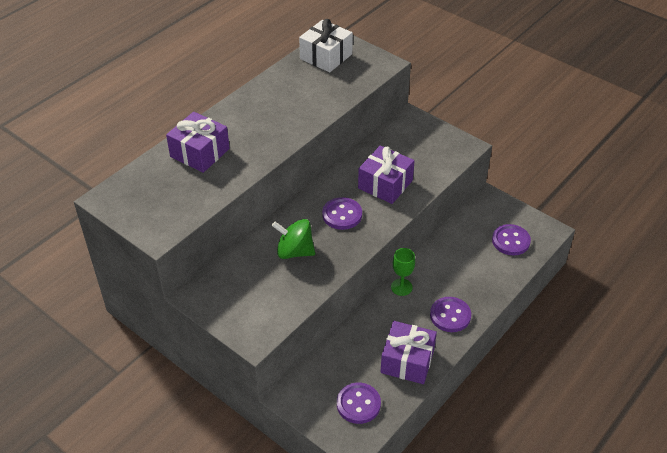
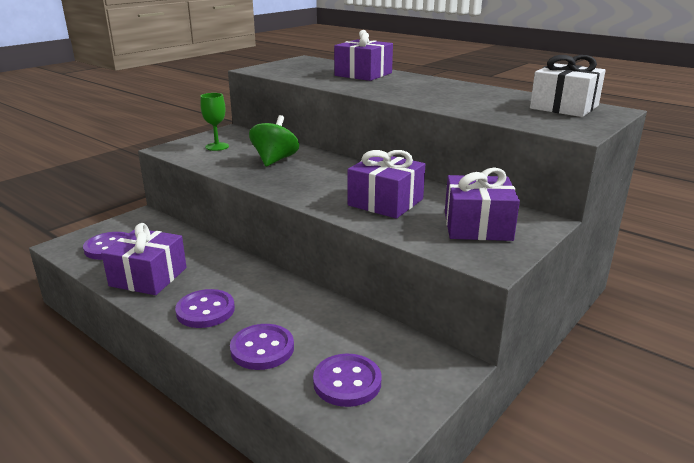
camera: 90 degrees right, 20 degrees down
purple button [322,197,362,230] -> purple button moved to [230,324,294,370]
green goblet [391,248,415,296] -> green goblet moved to [200,93,229,151]
none -> purple gift [445,167,520,241]

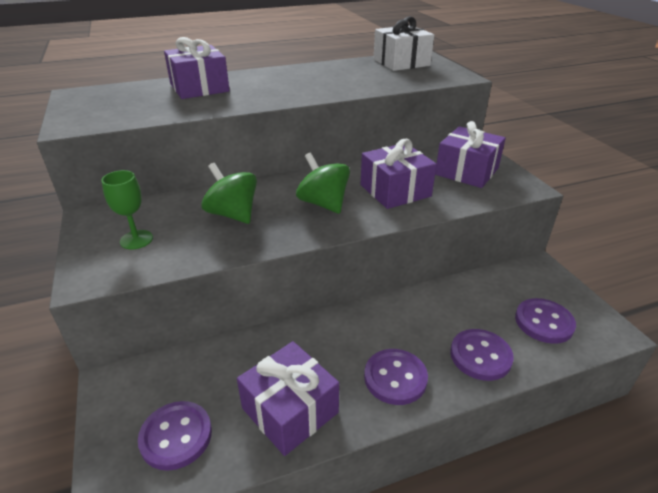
camera: 60 degrees left, 10 degrees up
none -> green spinning top [296,153,350,214]

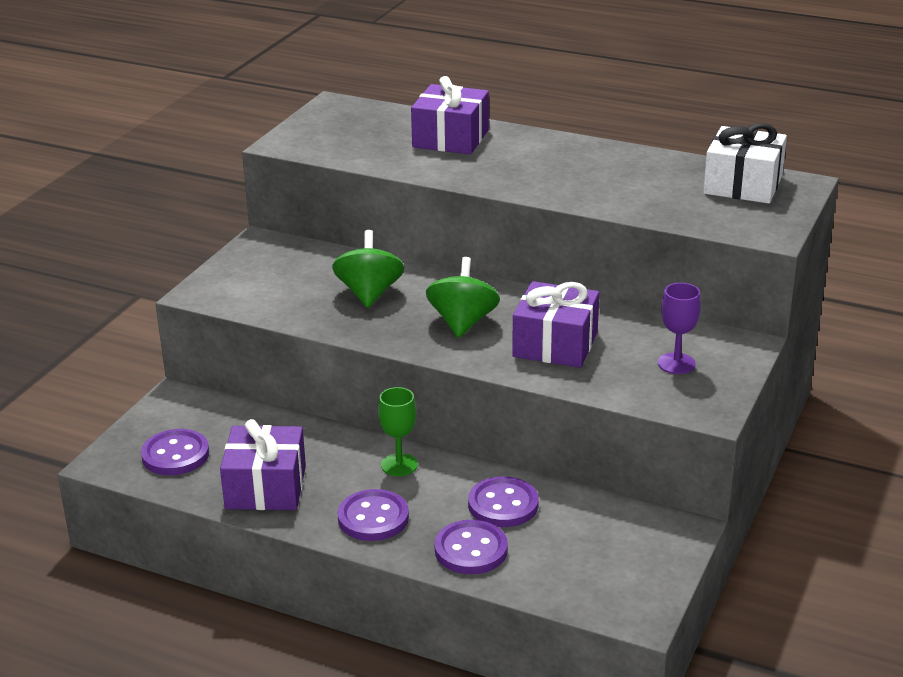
camera: 45 degrees right, 5 degrees down
green goblet [101,170,153,249] -> green goblet moved to [378,387,418,476]
purple gift [435,121,506,188] -> purple goblet [658,283,701,374]
purple button [515,298,576,344] -> purple button moved to [468,476,539,527]

